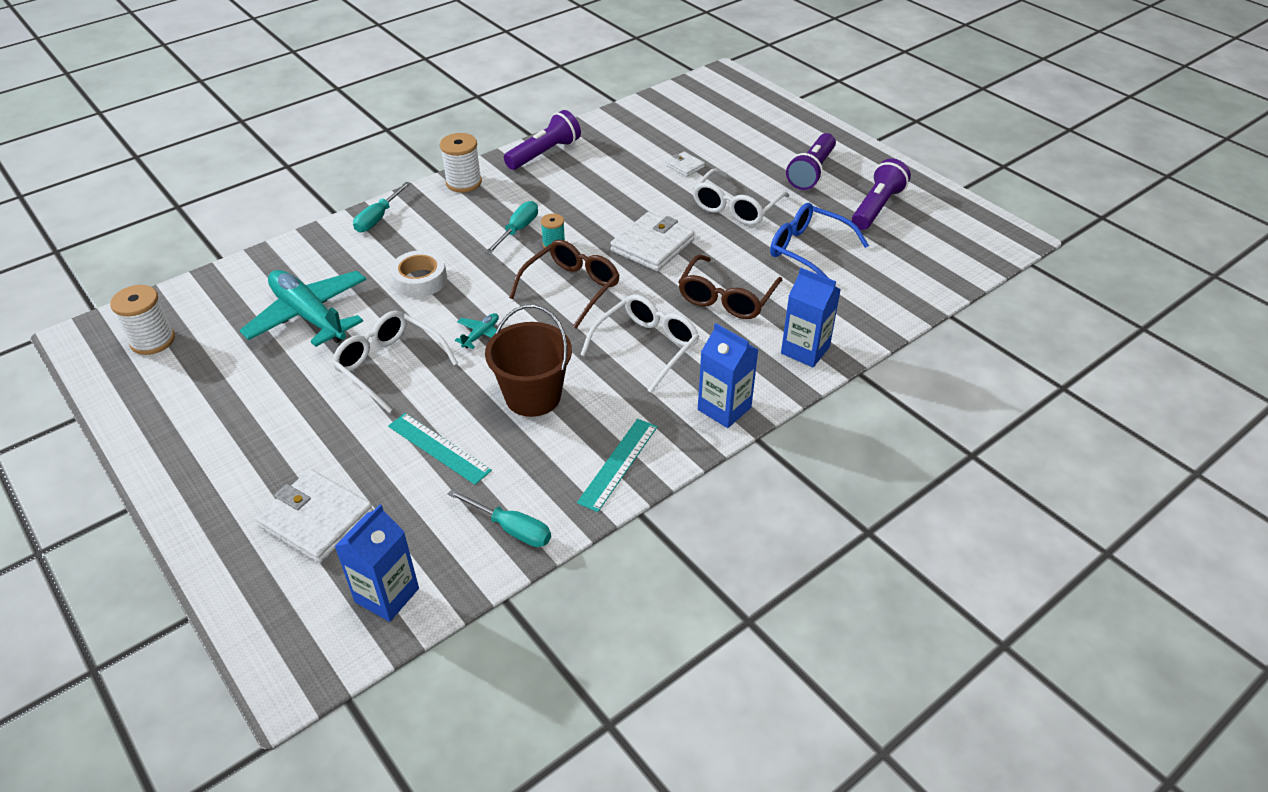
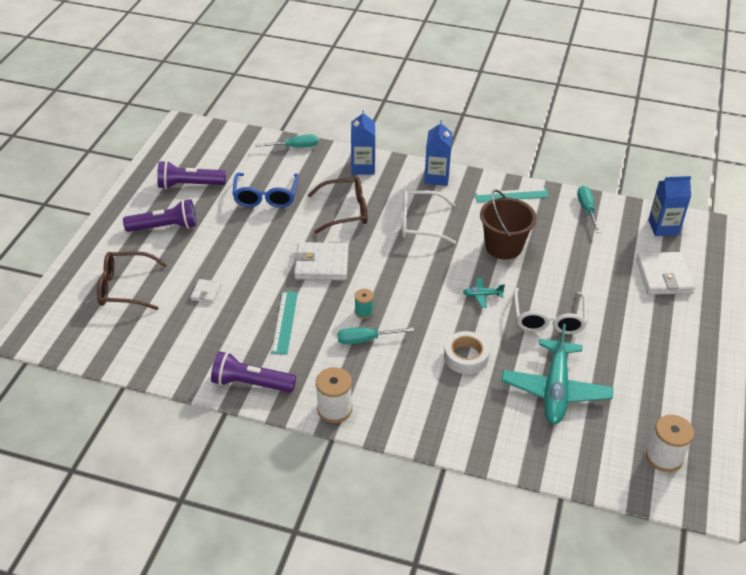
camera: 125 degrees left, 0 degrees up
turquoise screwdriver [353,182,411,232] -> turquoise screwdriver moved to [255,134,318,148]
turquoise ruler [388,413,492,485] -> turquoise ruler moved to [271,291,298,355]
brown glasses [509,240,620,329] -> brown glasses moved to [97,252,167,310]
white glasses [693,168,789,225] -> none

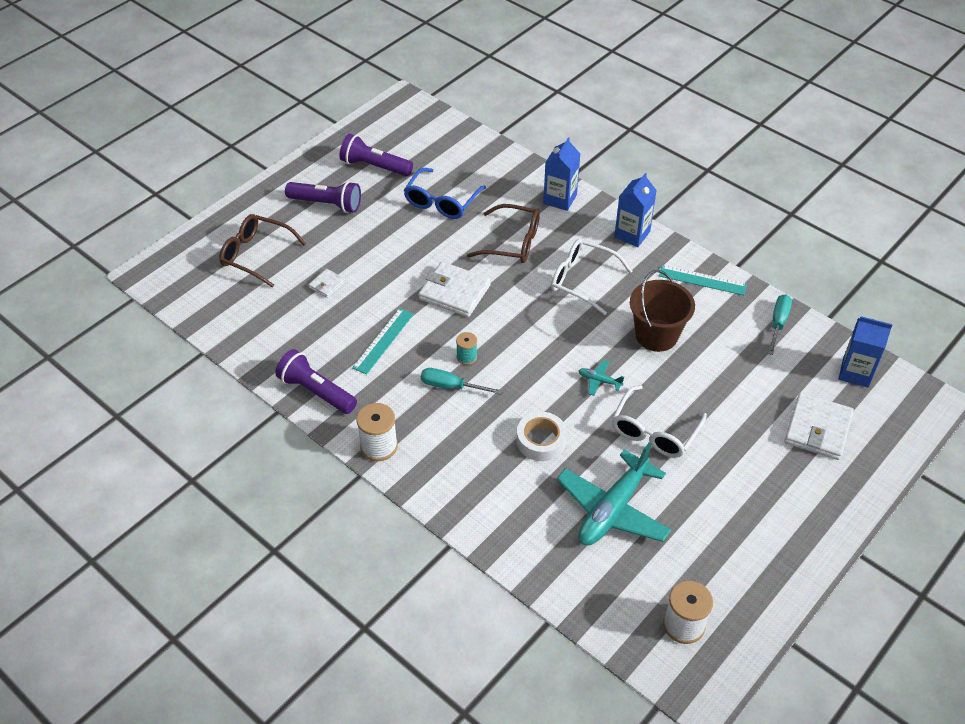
camera: 25 degrees right, 5 degrees up
turquoise screwdriver [255,134,318,148] -> none

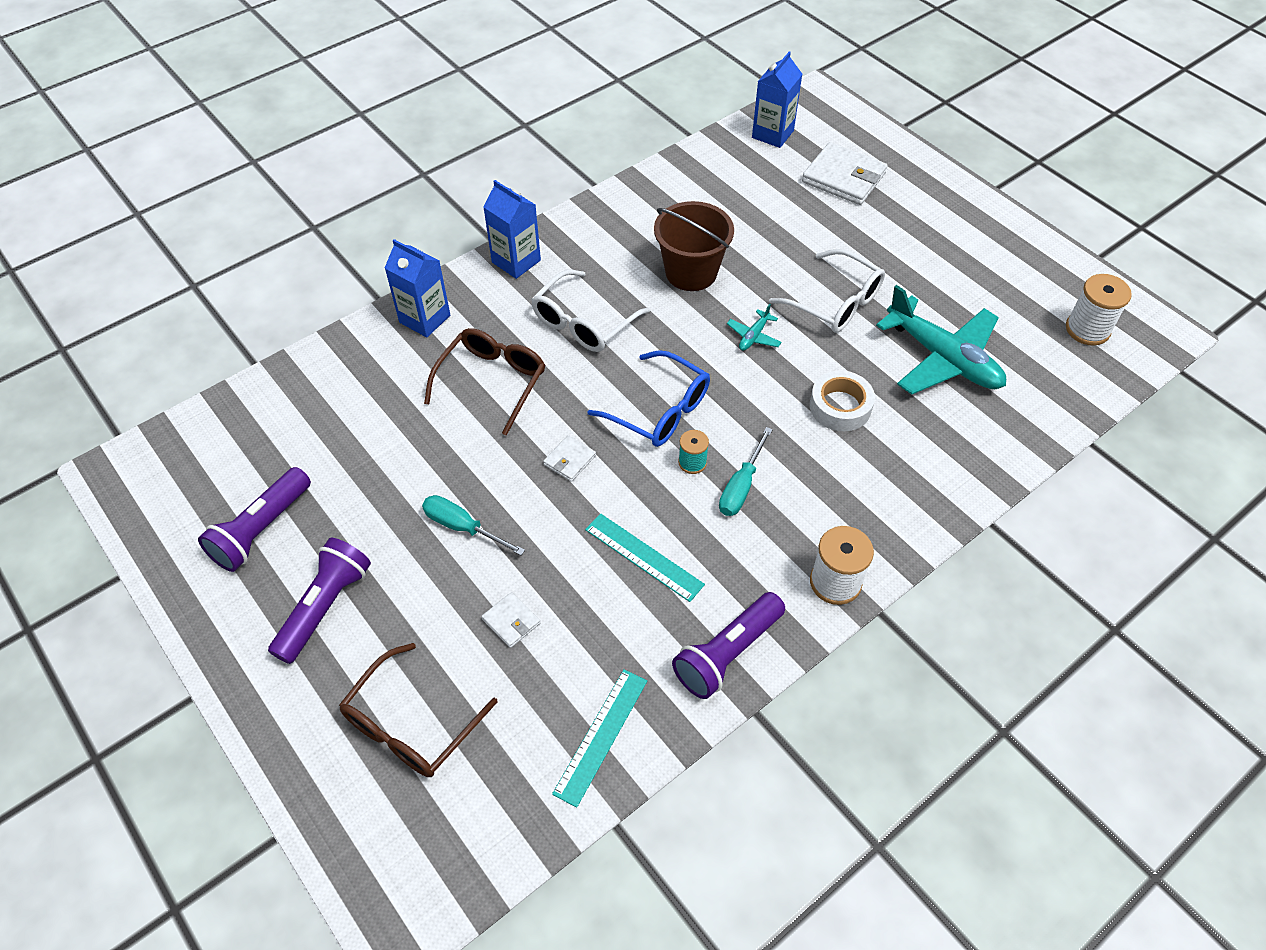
camera: 80 degrees left, 5 degrees up
blue glasses [404,168,486,219] -> blue glasses moved to [587,350,710,447]
white wallet [419,262,491,317] -> white wallet [543,435,596,482], size x0.50
turquoise ruler [659,265,747,295] -> turquoise ruler moved to [552,669,647,808]
turquoise screwdriver [768,294,792,355] -> turquoise screwdriver moved to [422,495,525,556]

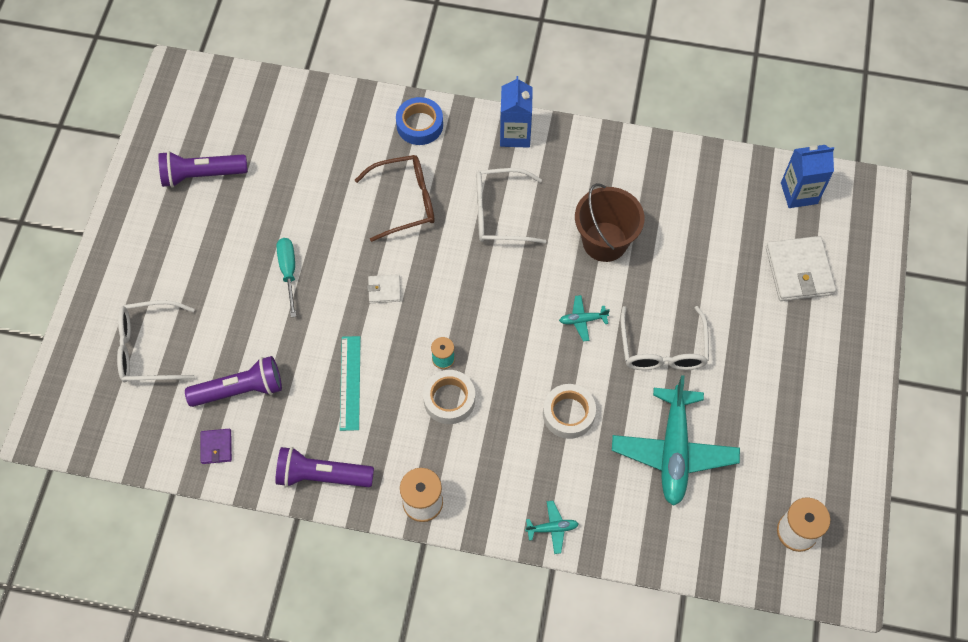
camera: 50 degrees right, 10 degrees up
purple flashlight [268,538,371,664] -> purple flashlight moved to [185,356,282,407]
brown glasses [339,643,498,777] -> white glasses [117,300,195,382]
blue carton [385,239,450,337] -> blue tape [396,97,443,145]
white wallet [482,592,541,648] -> none
turquoise ruler [552,669,647,808] -> purple wallet [201,429,232,464]
blue glasses [587,350,710,447] -> none
turquoise screwdriver [719,427,773,516] -> white tape [423,370,475,424]
none -> turquoise plane [525,501,579,554]

